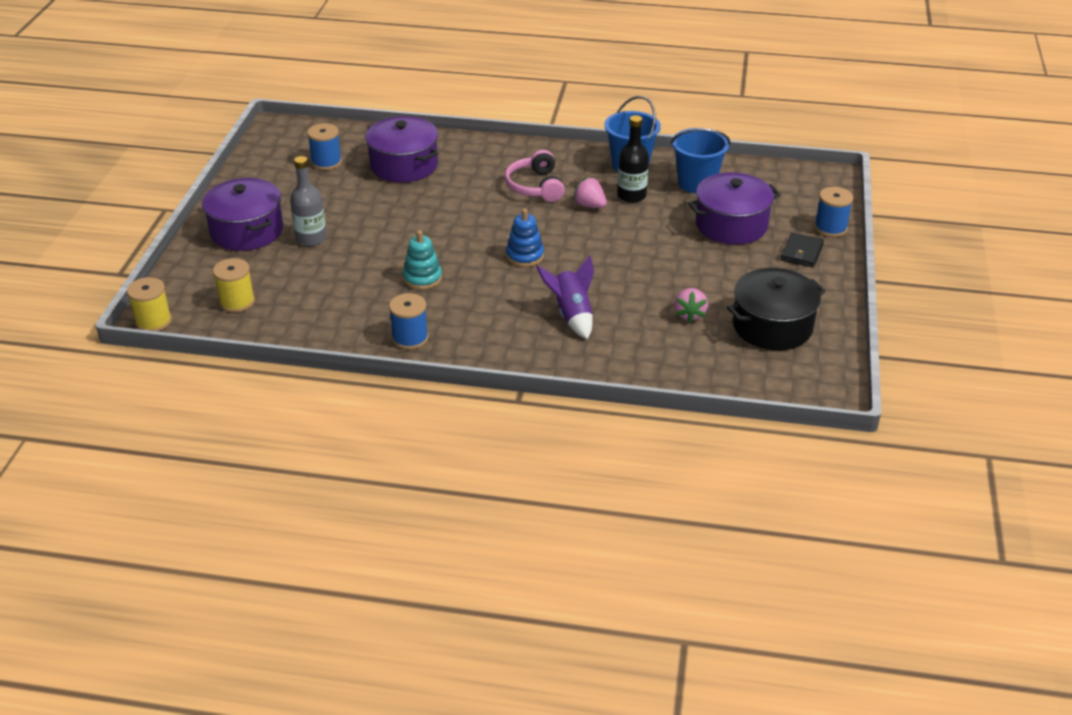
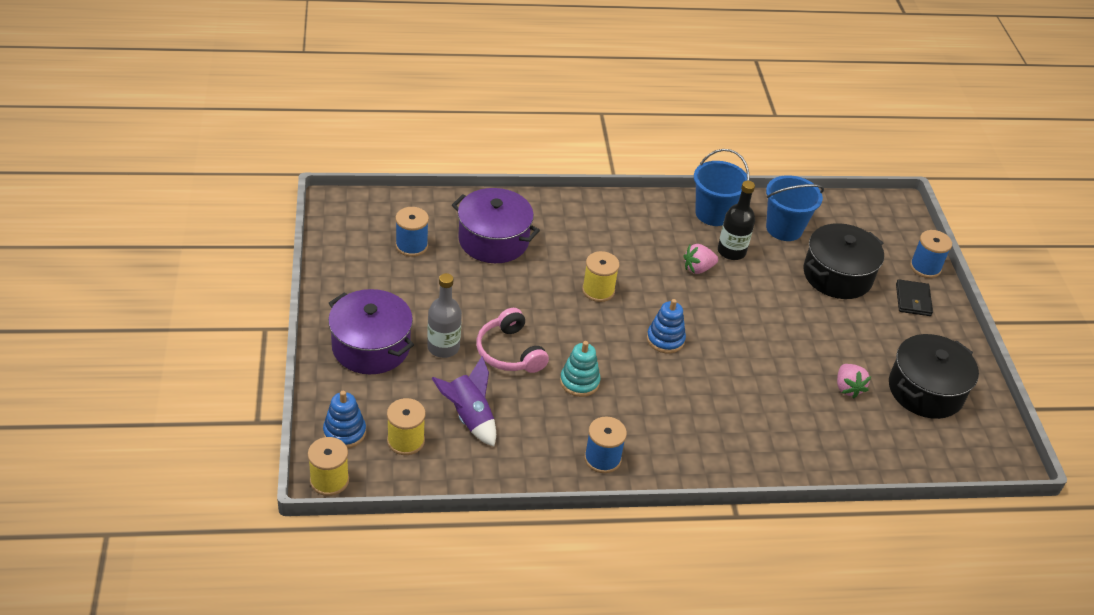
camera: 20 degrees left, 5 degrees up
pink headphones [505,150,565,202] -> pink headphones moved to [476,308,549,373]
purple rocket [536,256,594,339] -> purple rocket moved to [431,356,496,446]
pink strawberry [573,177,607,208] -> pink strawberry turned 45 degrees counterclockwise [684,244,718,274]
purple pot [688,172,781,245] -> black pot [803,223,884,299]
none -> blue stacking toy [323,391,366,448]
none -> yellow spool [582,251,619,302]

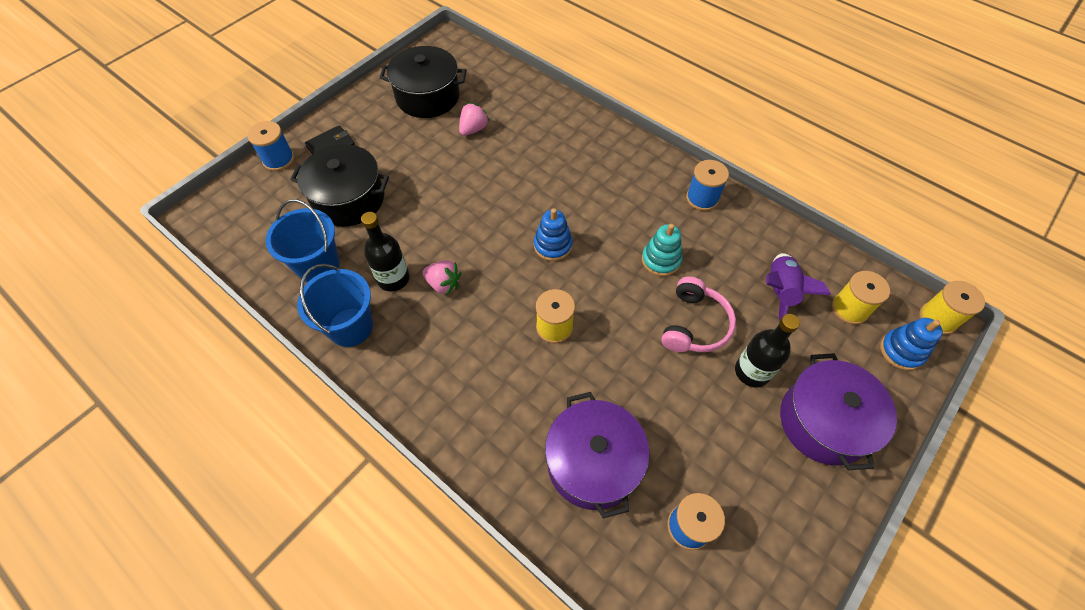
camera: 130 degrees left, 15 degrees up
grey bottle [427,273,462,358] -> black bottle [735,314,800,387]

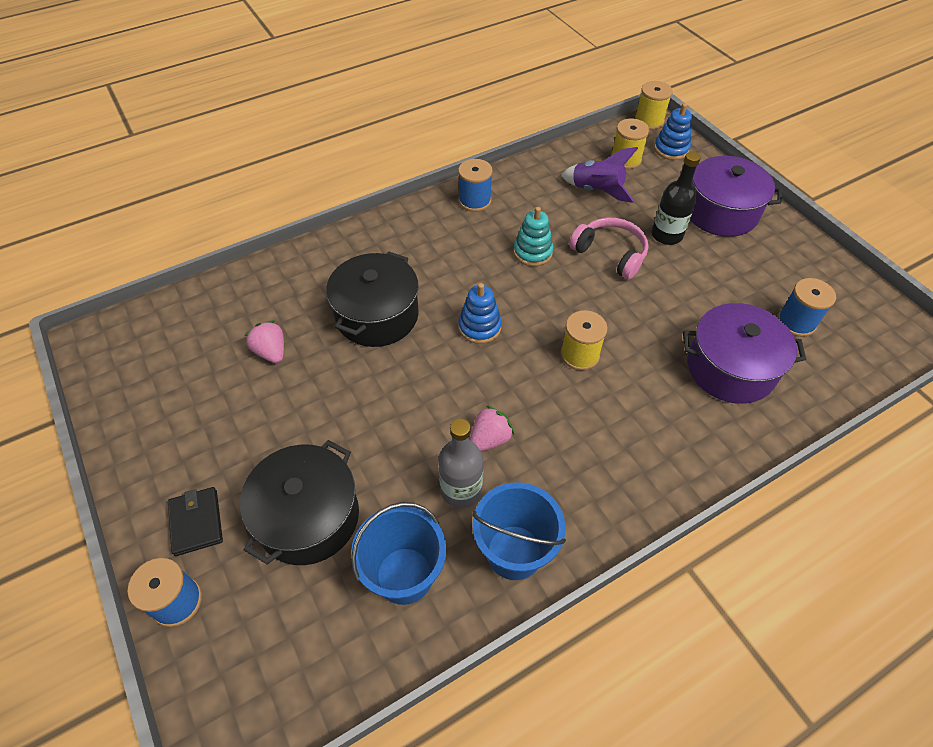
camera: 70 degrees left, 5 degrees down
black bottle [361,212,410,291] -> grey bottle [438,419,483,508]
black pot [380,46,467,118] -> black pot moved to [326,252,419,347]

